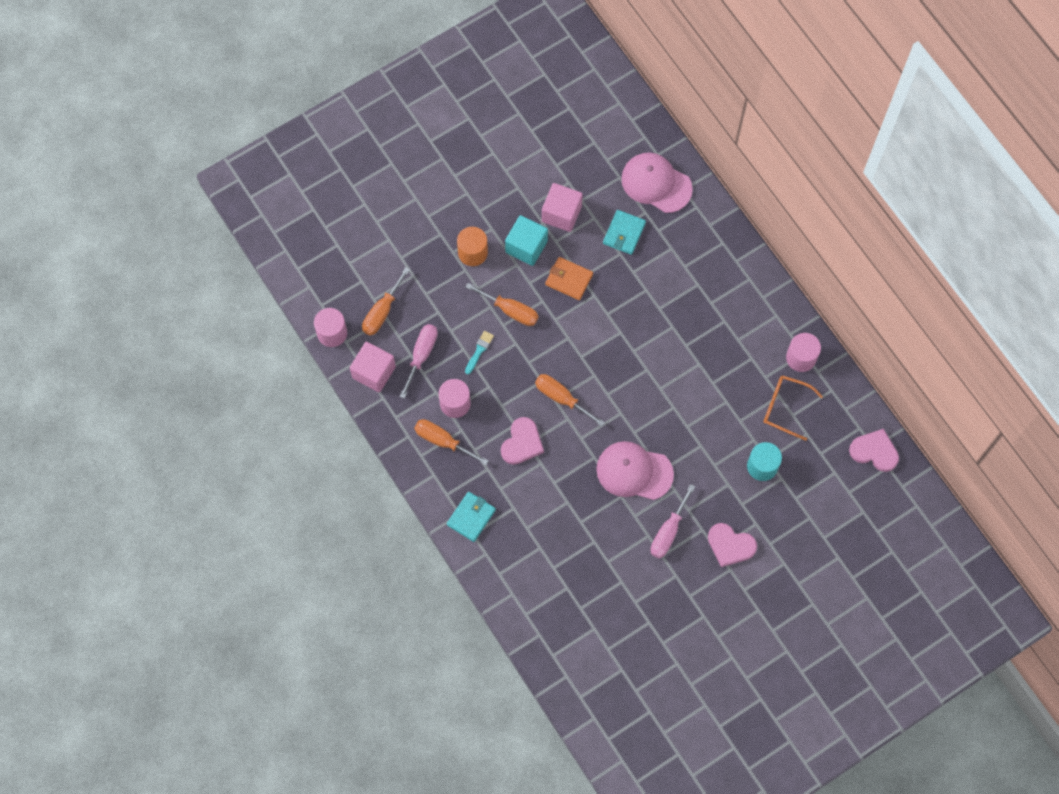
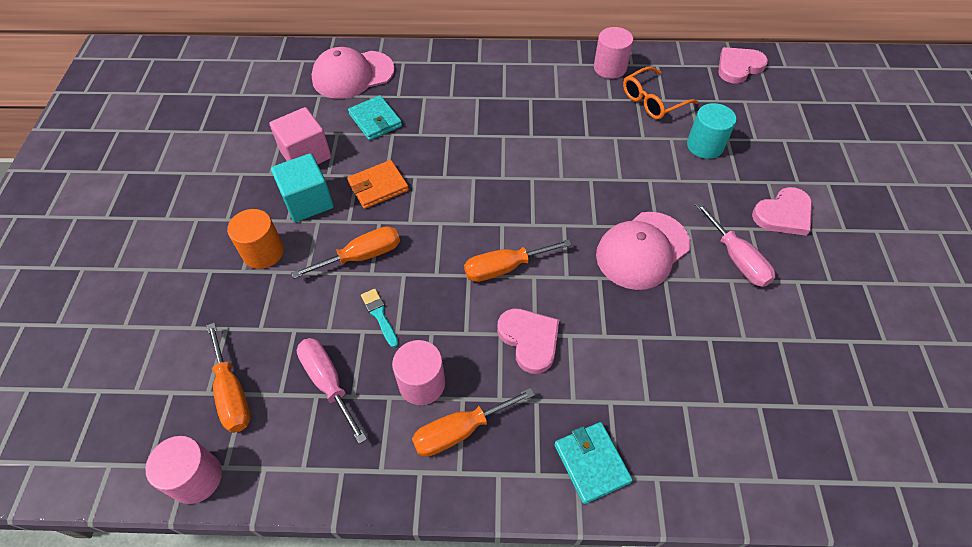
camera: 55 degrees left, 15 degrees down
pink cube [350,342,396,392] -> none

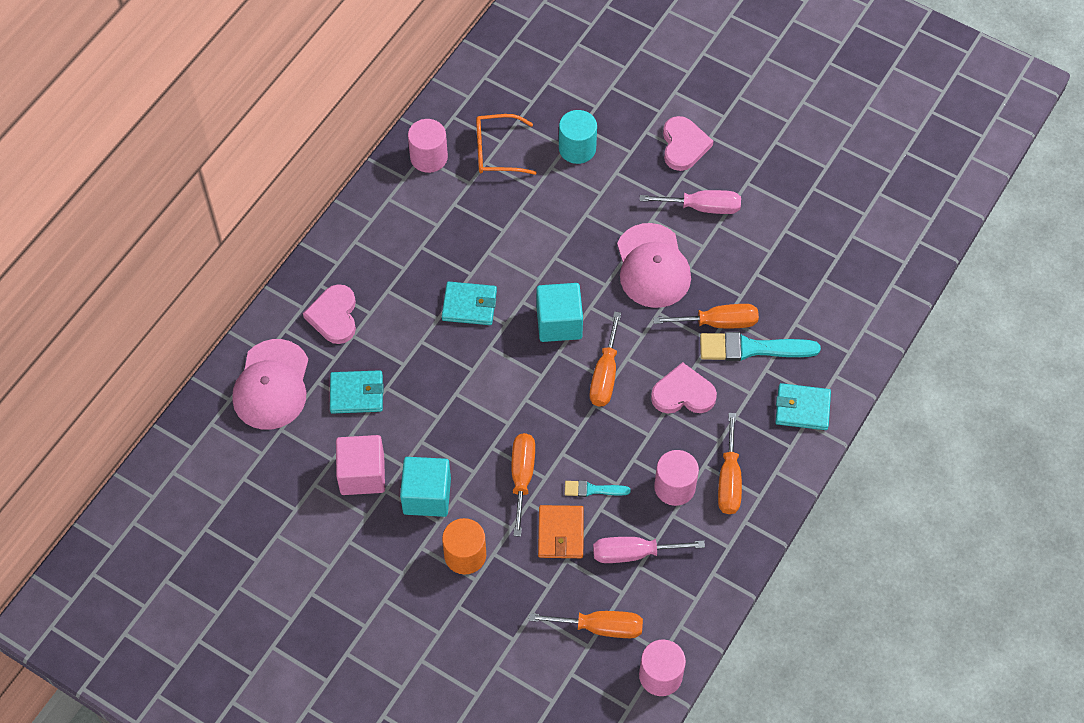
camera: 60 degrees left, 5 degrees up
orange wallet [347,160,409,209] -> orange wallet moved to [538,505,584,558]
orange glasses [623,66,699,119] -> orange glasses turned 90 degrees clockwise [476,114,537,175]
pink heart [718,47,768,83] -> pink heart moved to [303,284,356,344]
none -> turquoise wallet [442,282,497,325]
none -> turquoise cube [536,283,583,342]
none -> orange screwdriver [653,304,759,328]
none -> turquoise brush [700,332,821,361]

